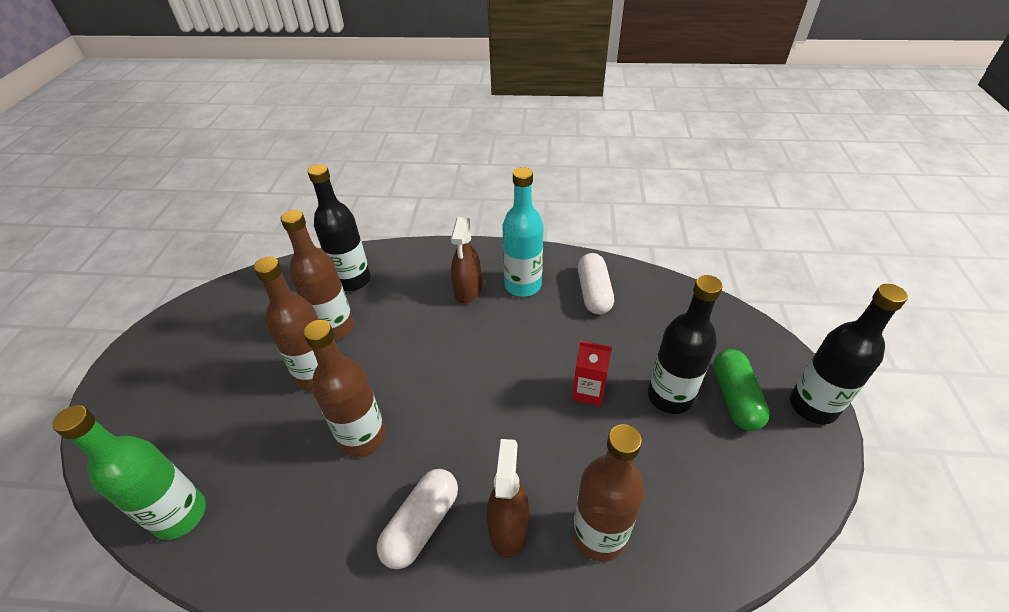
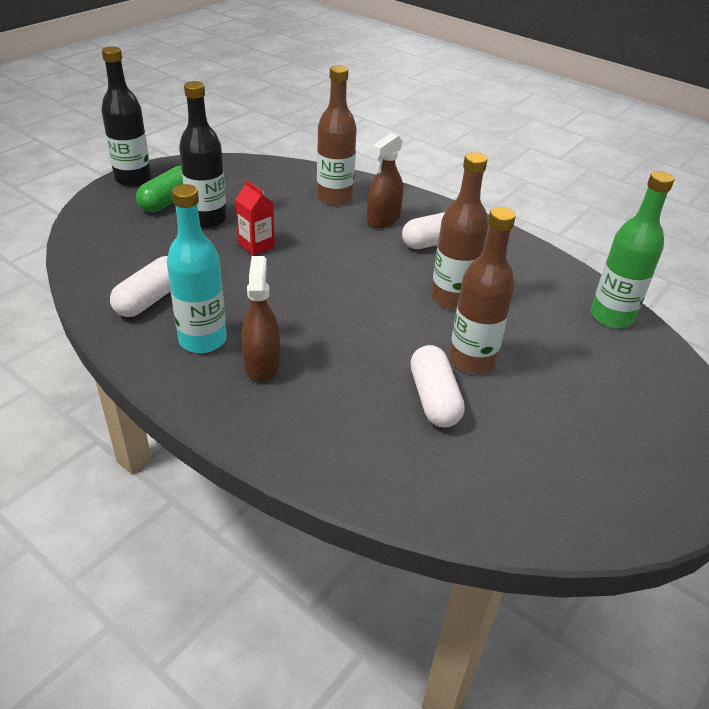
camera: 150 degrees left, 5 degrees down
brown bottle [281,210,354,340] -> white capsule [410,345,465,427]
black bottle [308,164,371,291] -> none
brown spray bottle [451,217,482,304] -> brown spray bottle turned 45 degrees counterclockwise [241,256,280,382]

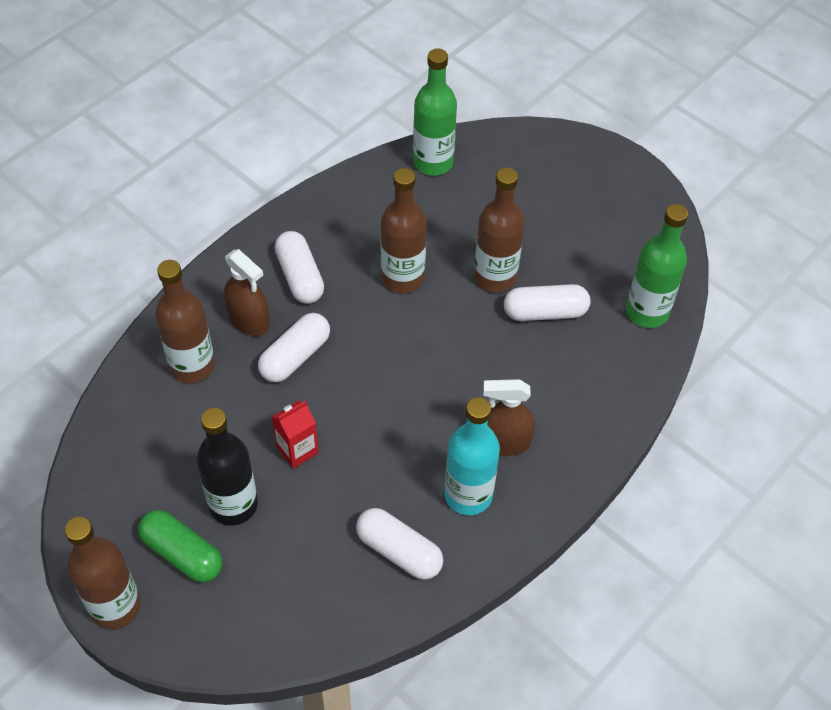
camera: 85 degrees left, 15 degrees up
black bottle [101,46,151,187] -> brown bottle [65,516,141,629]
none -> white capsule [258,313,330,382]
none -> green bottle [626,204,688,328]

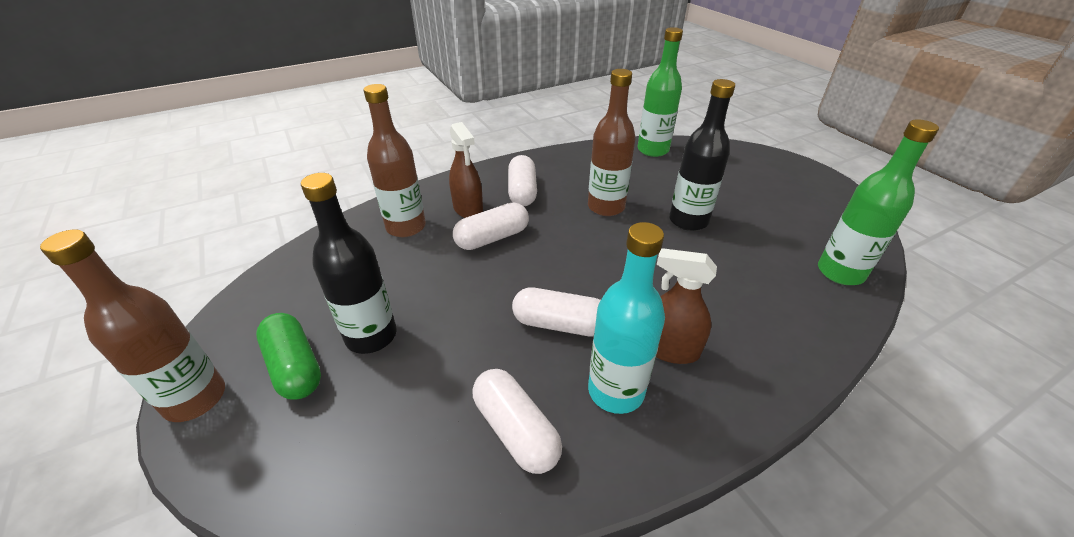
camera: 20 degrees right, 15 degrees down
red carton [272,401,319,469] -> none
brown bottle [474,167,525,293] -> black bottle [669,79,735,231]
white capsule [504,284,590,321] -> white capsule moved to [512,287,601,337]

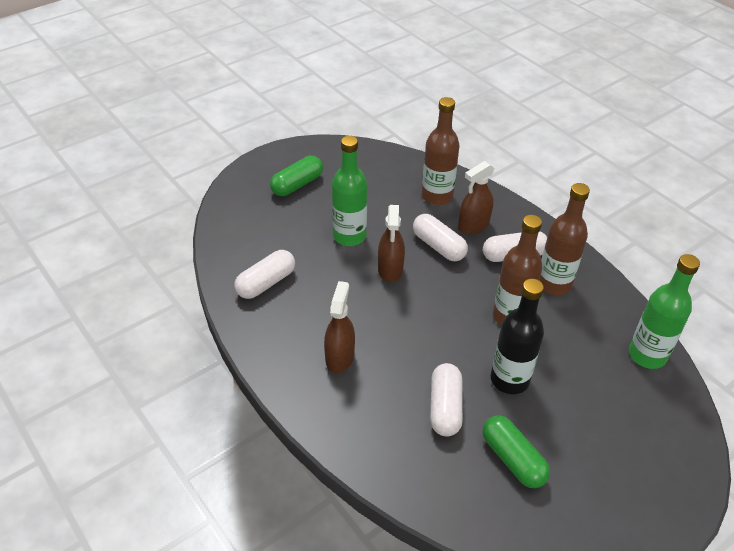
camera: 80 degrees right, 5 degrees up
brown bottle [40,229,225,422] -> brown bottle moved to [539,183,590,295]
black bottle [301,173,397,354] -> none
white capsule [512,287,601,337] -> white capsule moved to [430,363,463,436]
turquoise bottle [588,222,665,414] -> none
green bottle [818,119,939,285] -> green bottle moved to [332,136,367,246]
none -> brown spray bottle [378,205,405,282]
none -> green capsule [483,416,550,488]

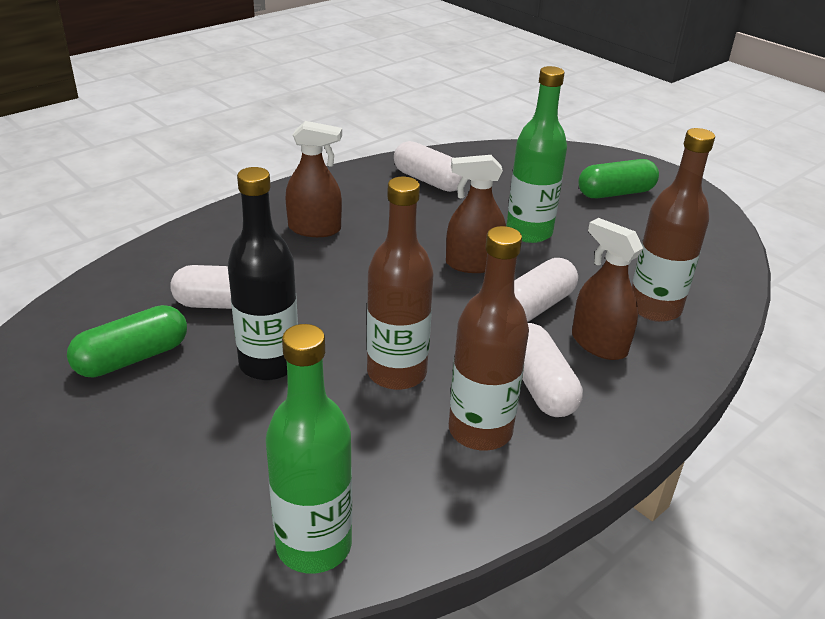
camera: 85 degrees right, 10 degrees down
green capsule [270,156,323,196] -> green capsule turned 60 degrees counterclockwise [578,159,659,198]

